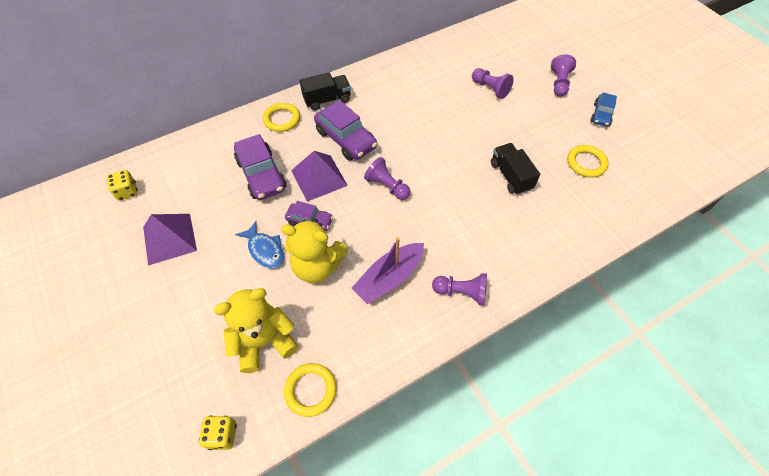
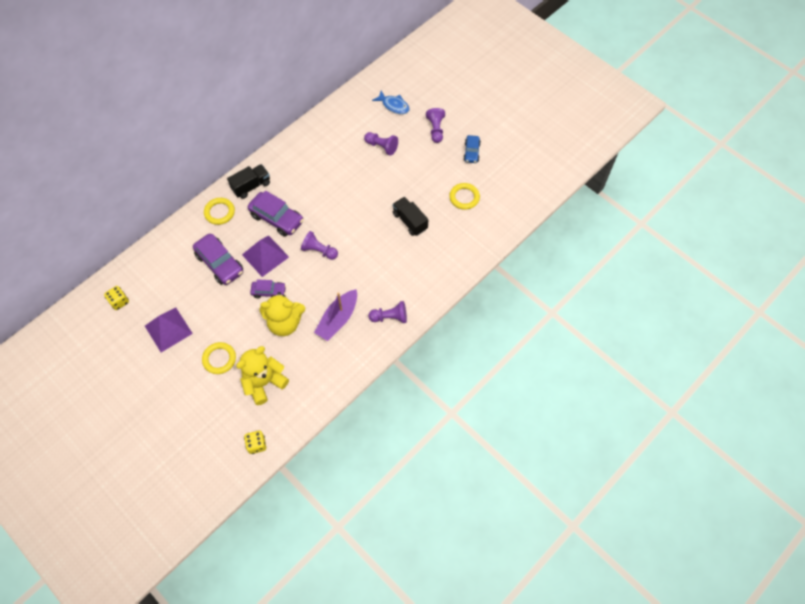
camera: 15 degrees left, 5 degrees up
blue fish [235,221,284,269] -> blue fish moved to [372,90,410,114]
yellow ring [284,363,337,417] -> yellow ring moved to [202,342,236,374]

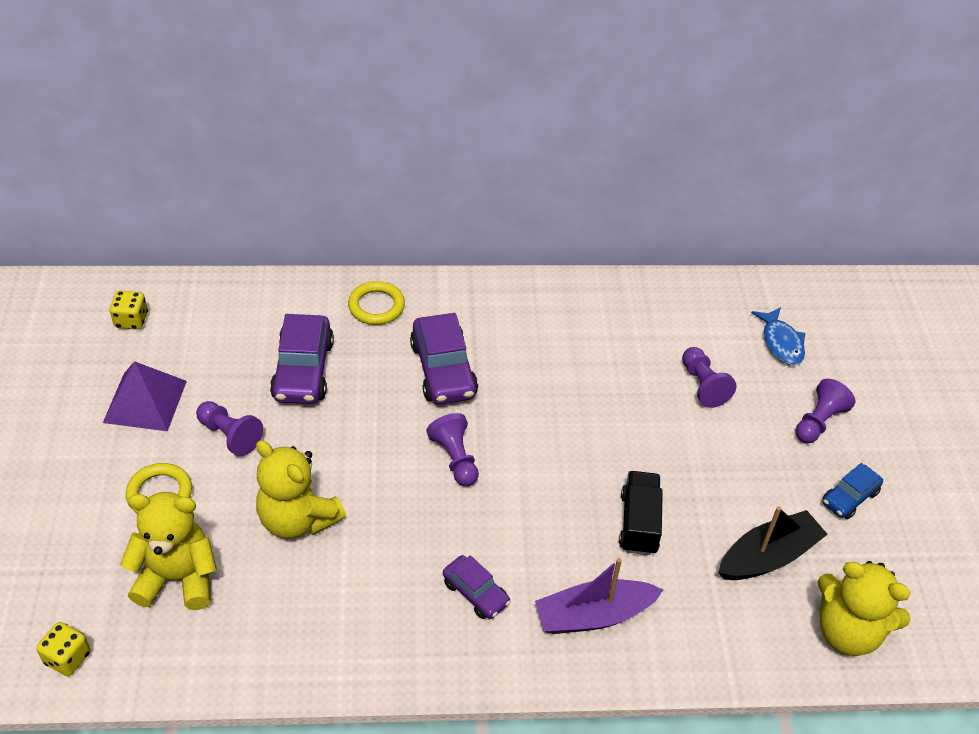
camera: 40 degrees right, 15 degrees down
black truck [227,164,270,199] -> none
purple pyramid [242,235,289,277] -> none
purple car [250,279,286,298] -> purple car moved to [443,555,511,619]
purple boat [314,289,357,341] -> purple boat moved to [535,558,663,634]
purple pawn [368,301,407,323] -> purple pawn moved to [196,401,263,456]
yellow ring [449,183,480,210] -> black boat [718,506,828,580]
none -> yellow teddy bear [818,561,911,656]

